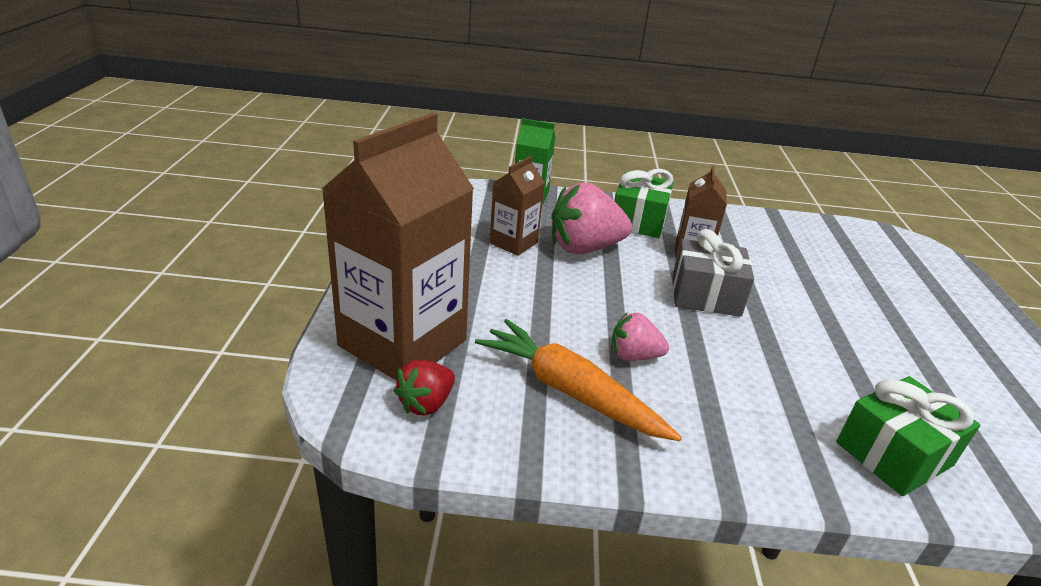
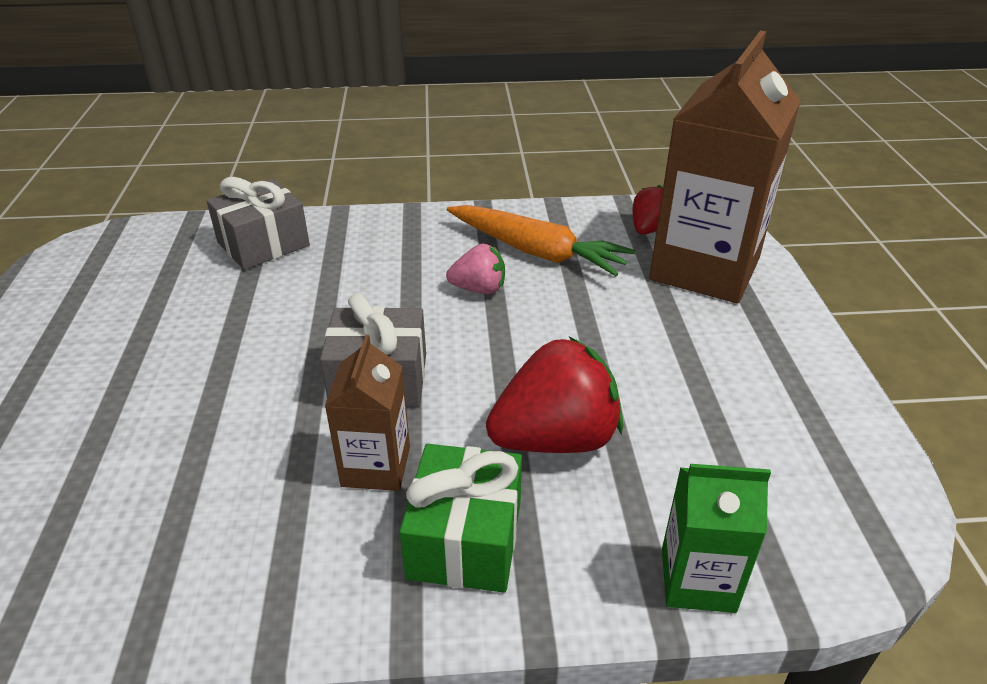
camera: 175 degrees right, 5 degrees up
brown carton [490,156,545,256] -> none
pink strawberry [551,183,632,254] -> red strawberry [486,336,623,453]
green gift [837,376,980,496] -> grey gift [207,177,310,270]

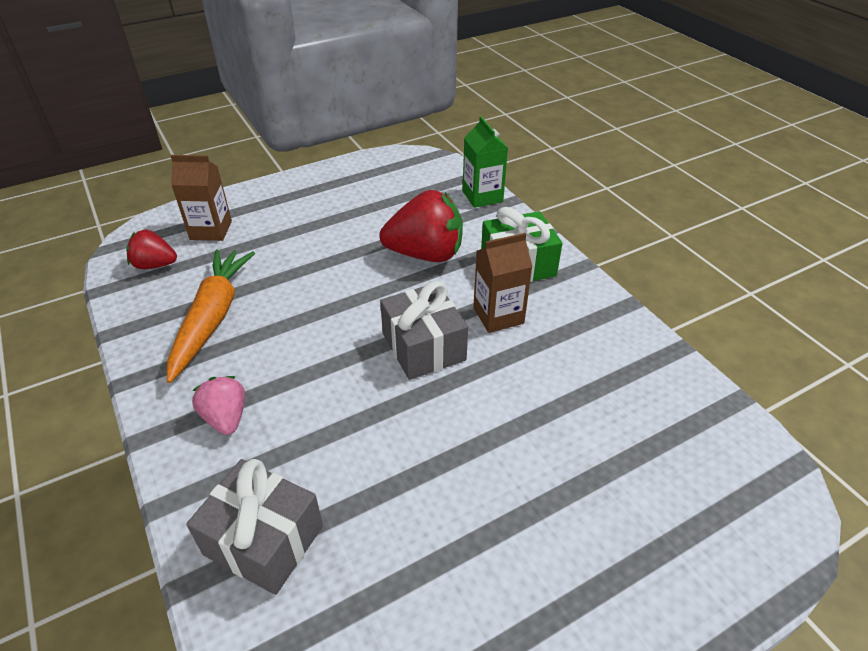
camera: 115 degrees left, 5 degrees up
pink strawberry [446,244,505,294] -> pink strawberry moved to [192,376,245,435]
red strawberry [486,336,623,453] -> red strawberry turned 135 degrees clockwise [379,190,463,262]
brown carton [649,30,801,303] -> brown carton [171,155,232,241], size x0.49

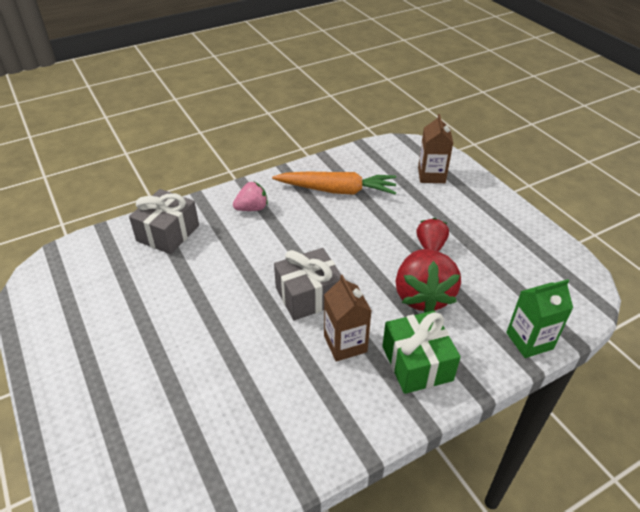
camera: 90 degrees right, 0 degrees up
red strawberry [126,230,177,269] -> red strawberry moved to [417,218,449,252]

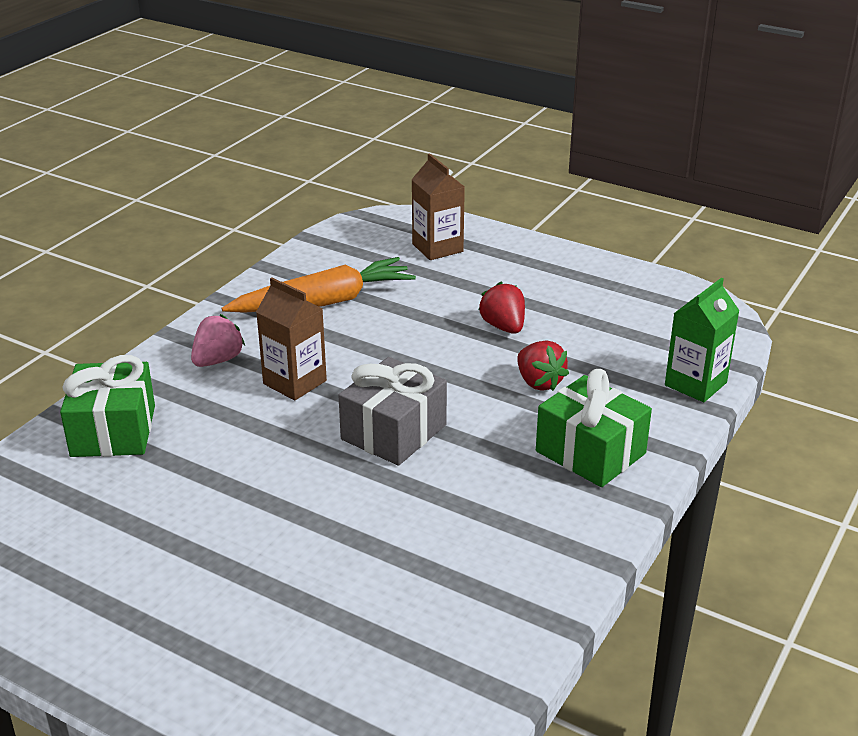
camera: 30 degrees left, 10 degrees down
grey gift [129,189,199,254] -> green gift [60,355,155,457]
brown carton [324,275,371,362] -> brown carton moved to [256,278,327,401]
red strawberry [396,249,461,313] -> red strawberry [517,341,569,391], size x0.56

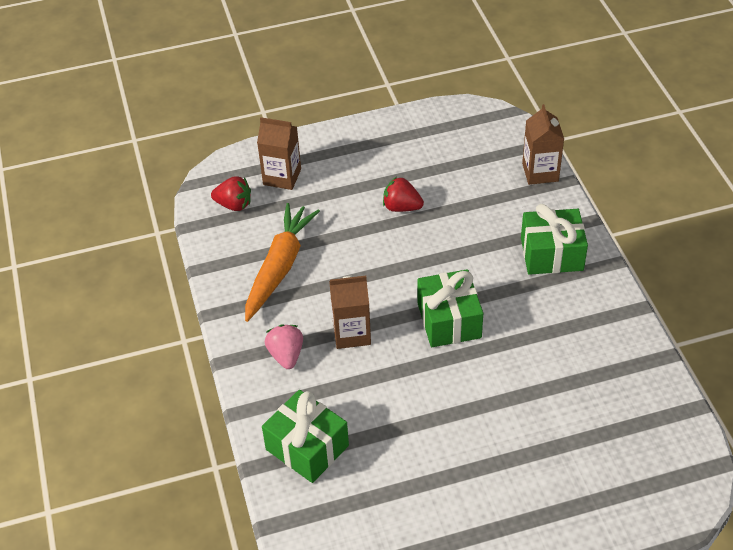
camera: 45 degrees left, 15 degrees up
grey gift [338,357,447,466] -> green gift [418,269,483,347]
red strawberry [517,341,569,391] -> red strawberry moved to [211,176,251,211]
green carton [665,278,739,402] -> brown carton [522,104,564,185]

